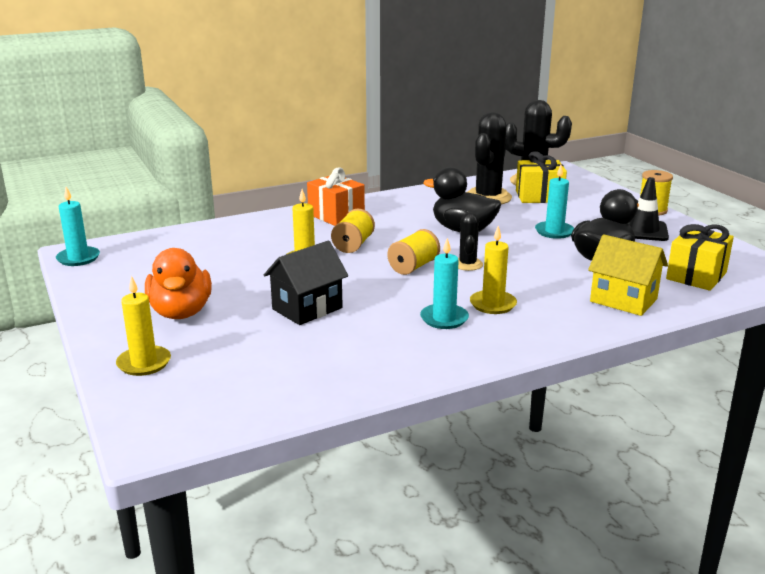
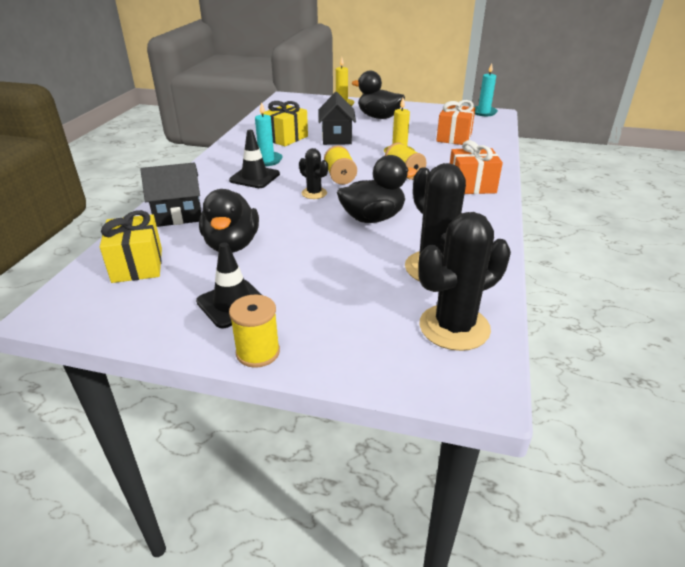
camera: 130 degrees right, 10 degrees up
orange duck [145,248,212,319] -> black duck [352,71,405,119]
yellow candle [470,226,517,314] -> black traffic cone [229,130,280,188]
yellow gift [516,151,567,203] -> yellow gift moved to [261,101,308,146]
turquoise candle [535,165,574,239] -> none
yellow house [588,234,668,316] -> black house [140,163,201,227]
none -> orange gift [436,100,475,145]

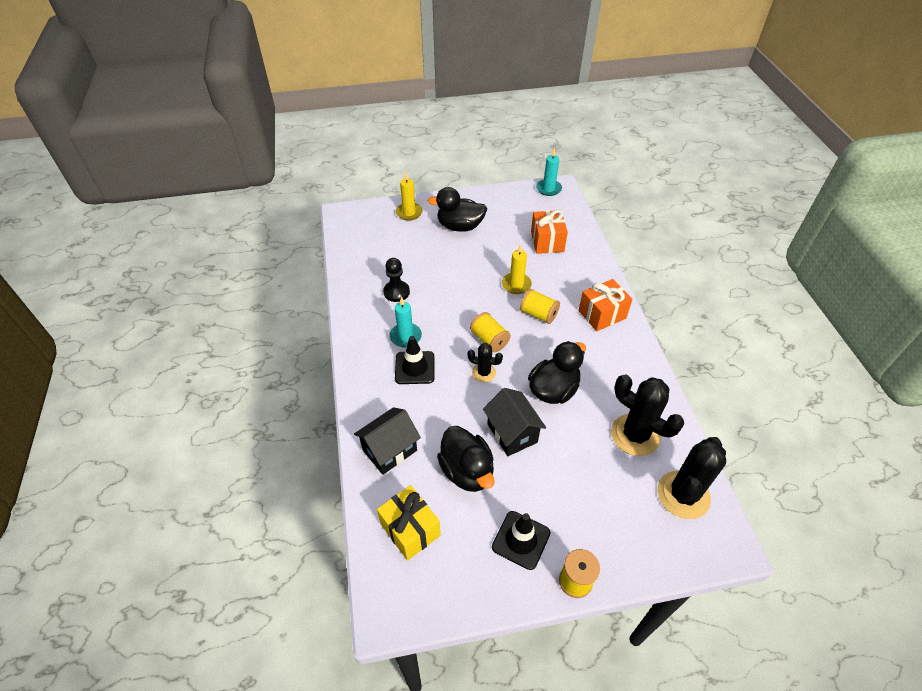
camera: 25 degrees left, 15 degrees up
yellow gift [261,101,308,146] -> black pawn [383,258,410,302]
black house [318,92,356,145] -> black house moved to [483,388,546,456]

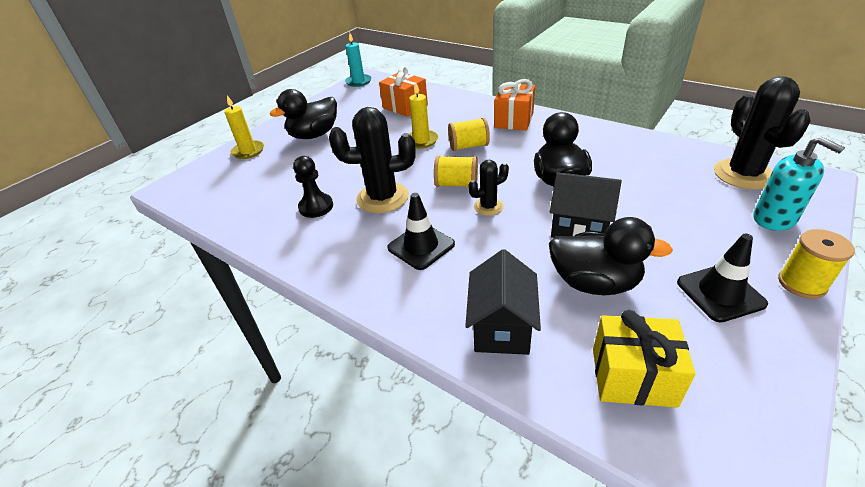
camera: 40 degrees left, 10 degrees down
turquoise candle [390,297,422,348] -> none
black cactus [611,374,684,456] -> black cactus moved to [329,107,416,213]
none -> turquoise soap dispenser [753,136,845,231]

